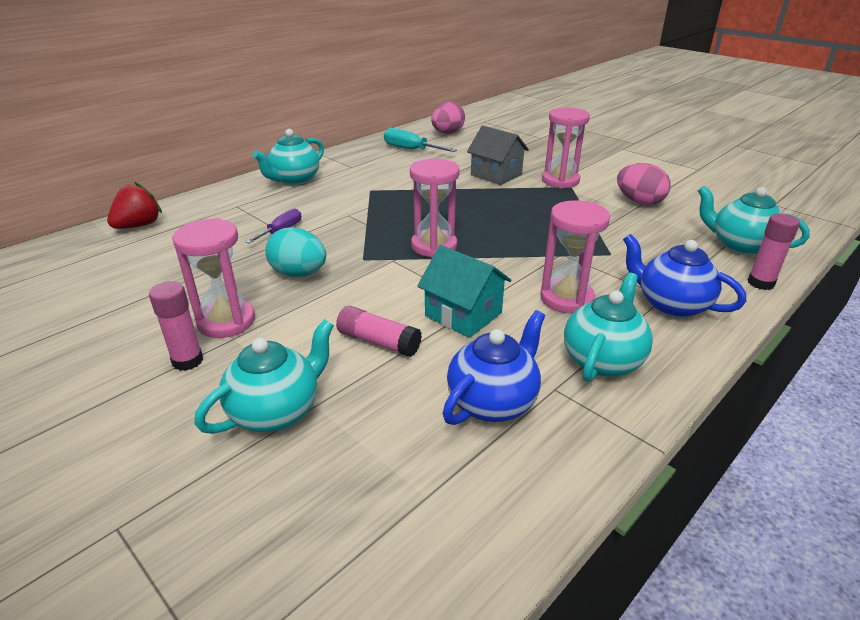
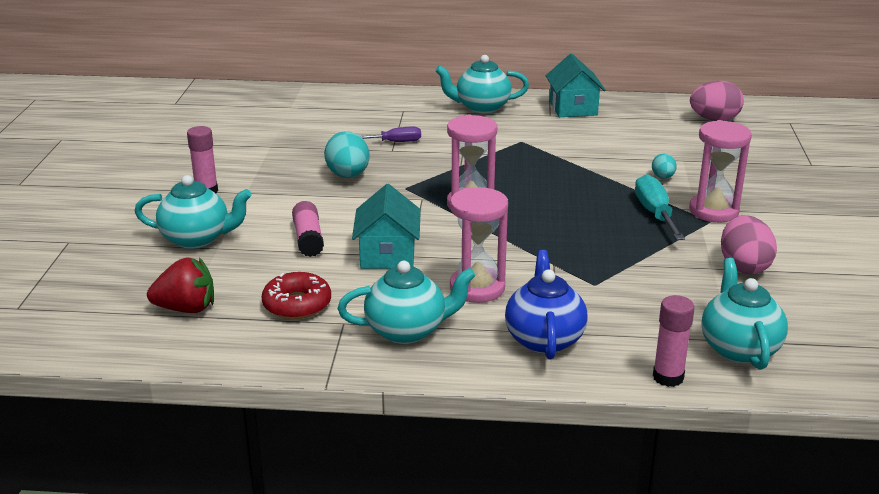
camera: 50 degrees right, 5 degrees down
red strawberry [107,182,162,229] -> red strawberry moved to [147,257,214,313]
pink hourglass [172,218,255,338] -> none
turquoise screwdriver [384,128,457,152] -> turquoise screwdriver moved to [635,174,685,240]
blue teapot [443,310,545,425] -> red donut [261,272,331,319]
grey house [467,125,529,185] -> turquoise egg [652,153,677,179]
none -> turquoise house [546,54,606,117]

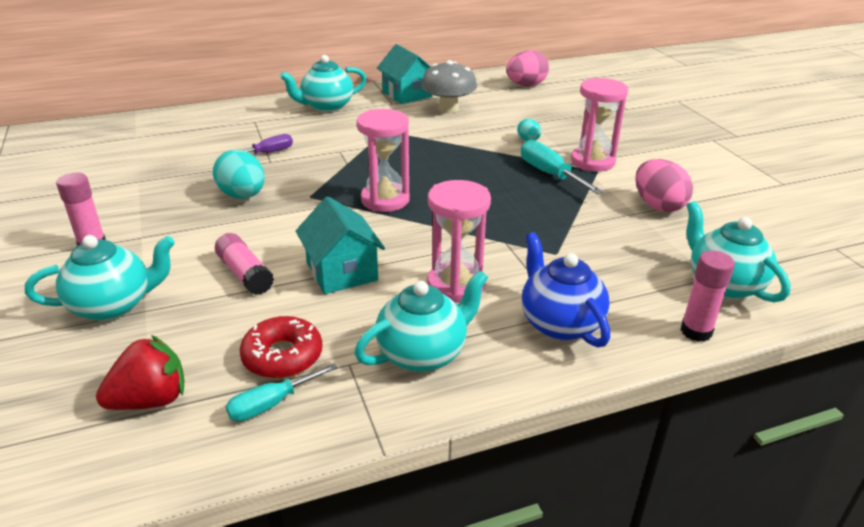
camera: 25 degrees left, 5 degrees up
none -> turquoise screwdriver [226,363,338,421]
none -> grey mushroom [421,60,477,113]

